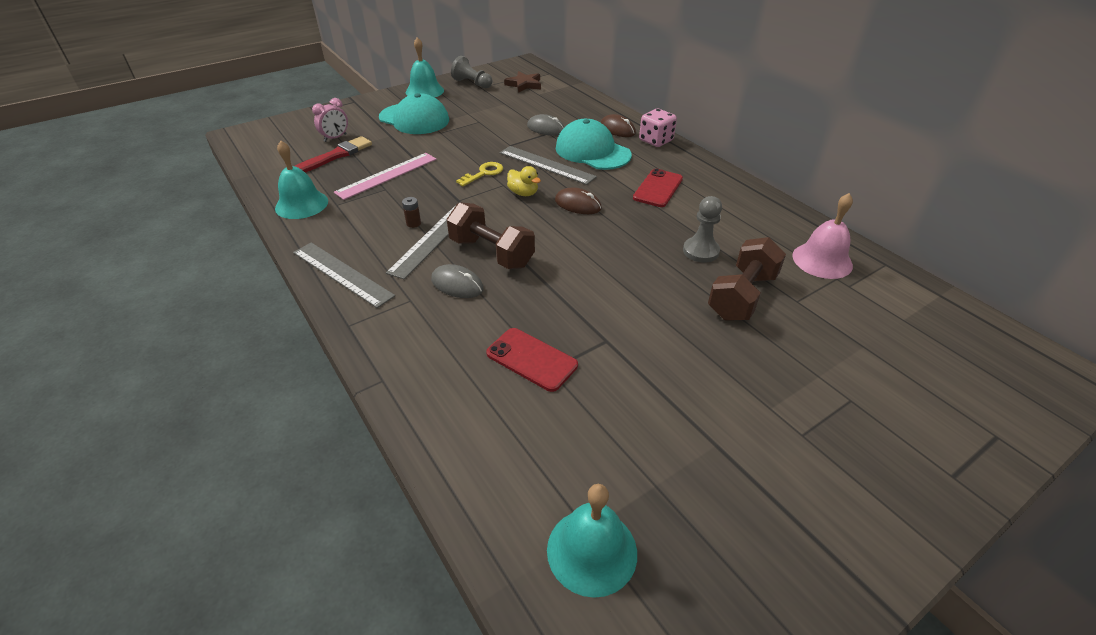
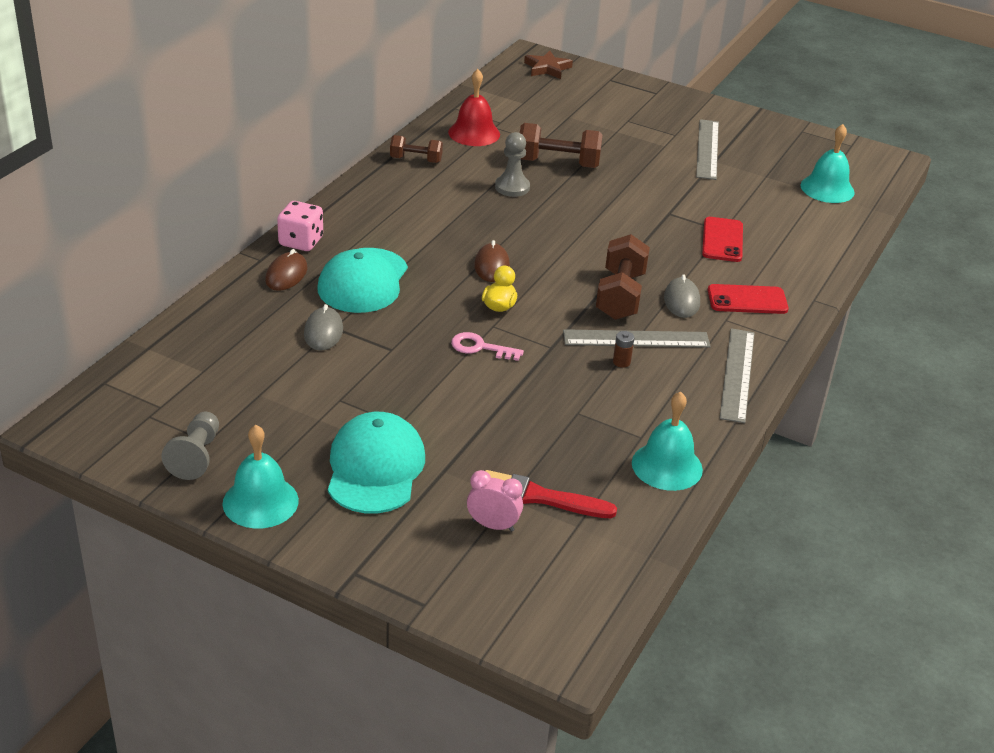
camera: 120 degrees left, 5 degrees down
pink ruler [334,153,437,200] -> none
yellow key [456,162,503,186] -> pink key [451,332,524,361]
grey ruler [500,146,597,185] -> grey ruler moved to [696,119,719,180]
brown star [504,71,541,93] -> brown star moved to [524,51,573,79]
red phone [633,169,683,207] -> red phone moved to [708,284,789,314]
pink bell [792,193,853,279] -> red bell [448,69,500,146]
none -> brown dumbbell [390,135,443,163]

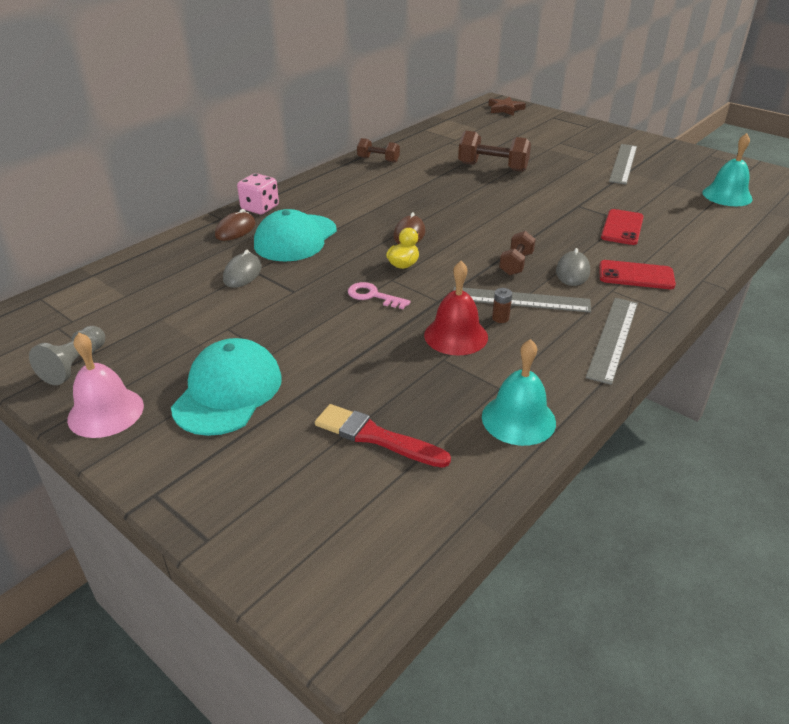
camera: 15 degrees right, 0 degrees up
turquoise bell [223,425,299,529] -> pink bell [67,333,144,438]
red bell [448,69,500,146] -> red bell moved to [424,261,488,355]
pink clock [467,470,523,532] -> none
grey pawn [495,132,530,197] -> none
brown dumbbell [596,234,650,320] -> brown dumbbell [499,231,536,275], size x0.61

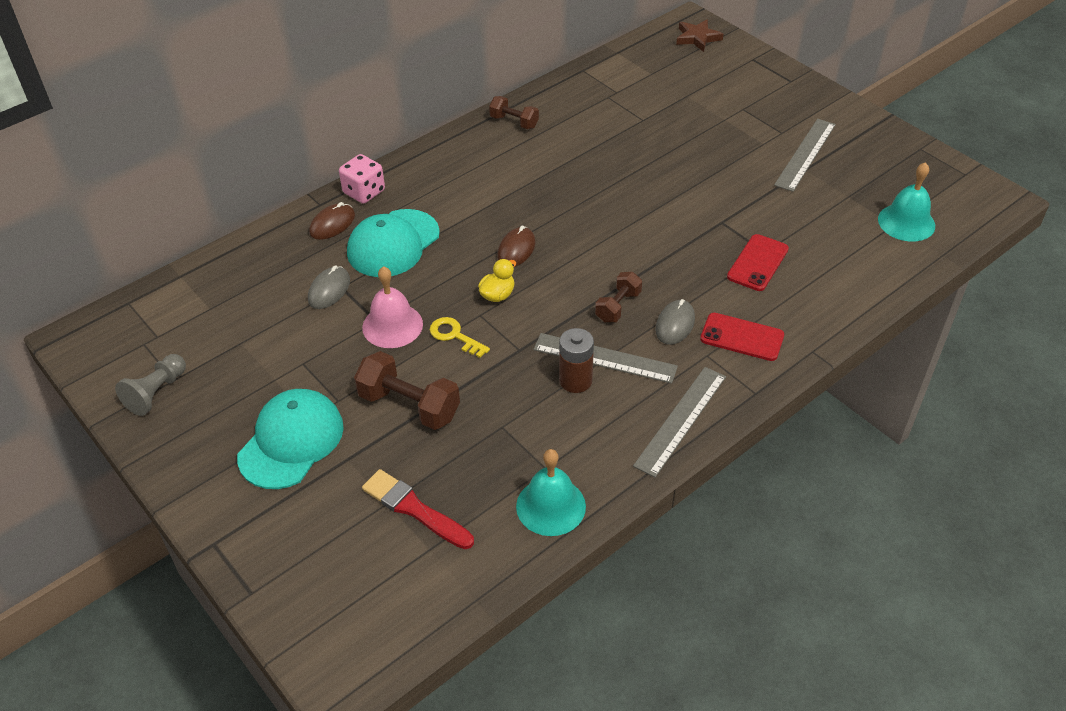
camera: 10 degrees right, 10 degrees up
pink bell [67,333,144,438] -> pink bell moved to [362,266,423,348]
pink key [348,282,411,309] -> yellow key [430,317,490,358]
red bell [424,261,488,355] -> none
brown dumbbell [458,131,531,172] -> brown dumbbell moved to [354,351,460,430]
brown battery [492,288,512,323] -> brown battery [559,328,594,393], size x1.89

